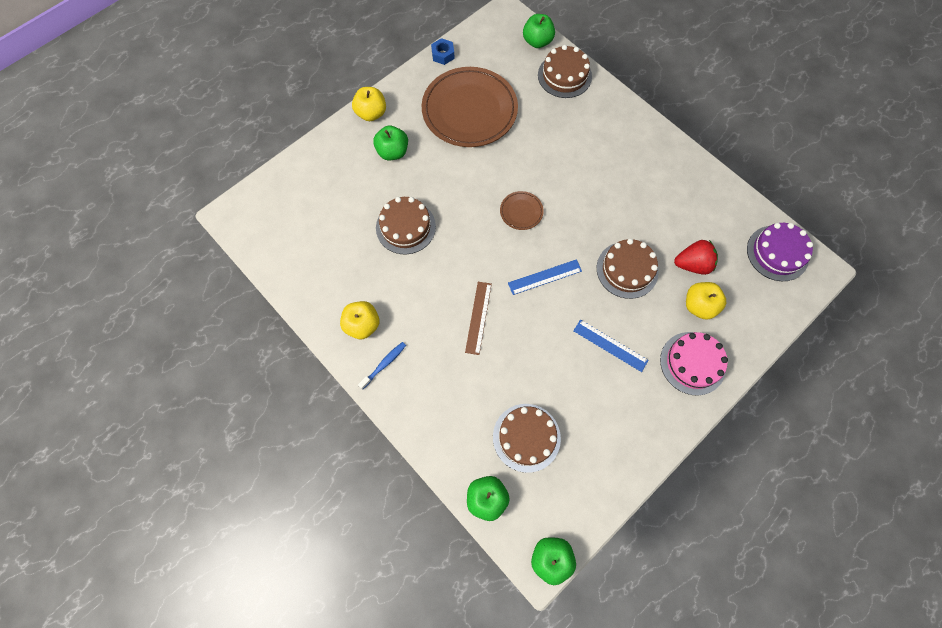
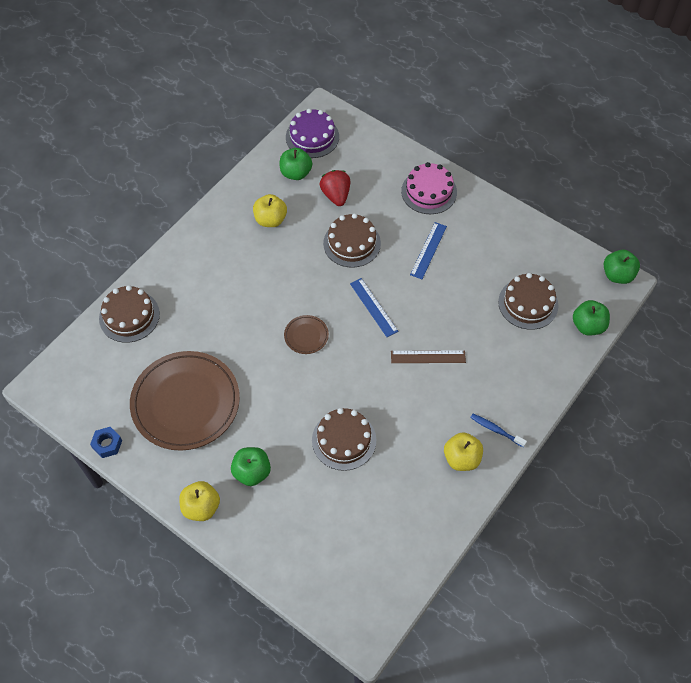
camera: 100 degrees left, 10 degrees down
green apple [523,14,555,48] -> green apple moved to [280,148,312,180]
yellow apple [686,282,726,320] -> yellow apple moved to [253,194,287,227]

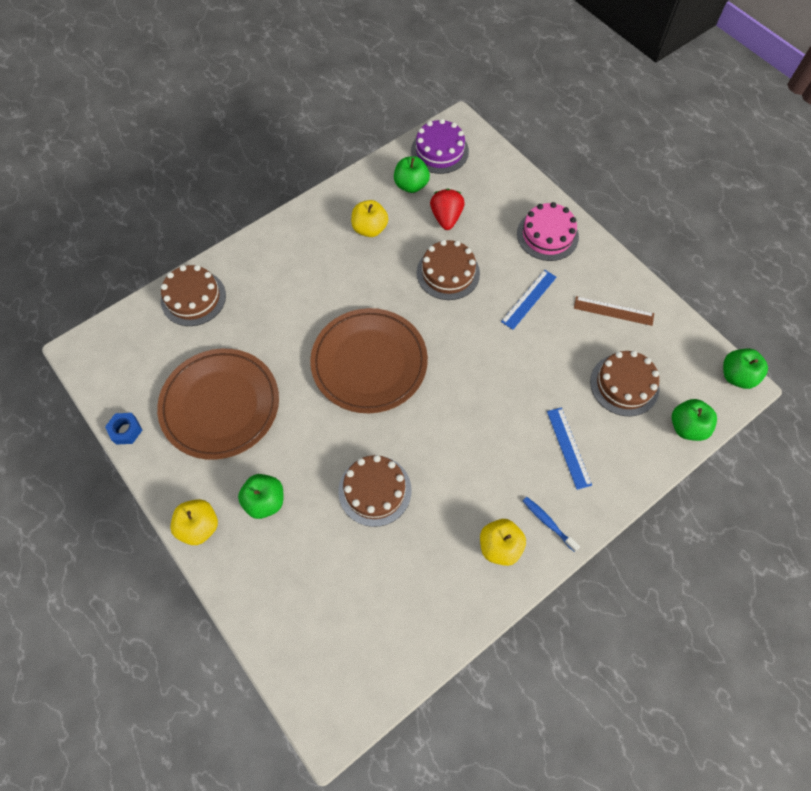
camera: 15 degrees right, 5 degrees up
brown plate [284,315,329,354] -> brown plate [310,308,428,413], size x2.35
blue ruler [350,278,398,337] -> blue ruler moved to [547,407,592,490]
brown ruler [391,350,466,363] -> brown ruler moved to [574,296,654,326]

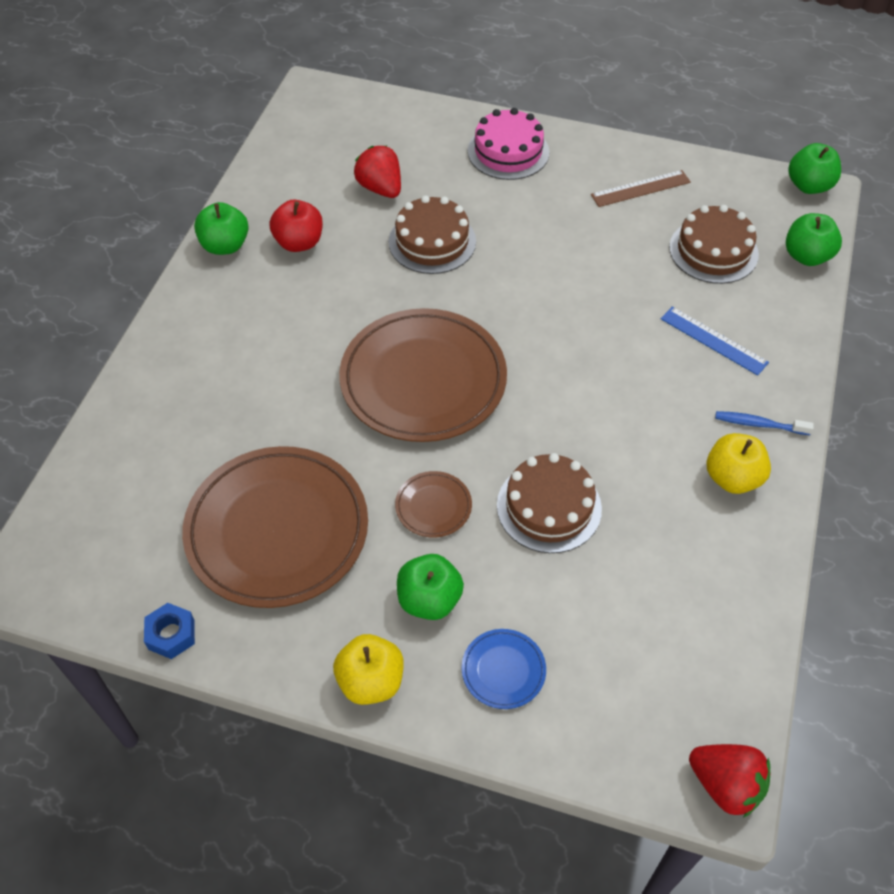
camera: 35 degrees left, 10 degrees down
brown cake [161,265,226,326] -> none
yellow apple [351,200,388,237] -> red apple [270,200,323,252]
green apple [394,156,430,193] -> green apple moved to [194,202,249,255]
purple cake [411,119,469,174] -> none
blue ruler [501,270,557,330] -> none
none -> brown plate [395,471,472,537]
none -> blue plate [462,629,546,709]
none -> red strawberry [689,744,771,818]

